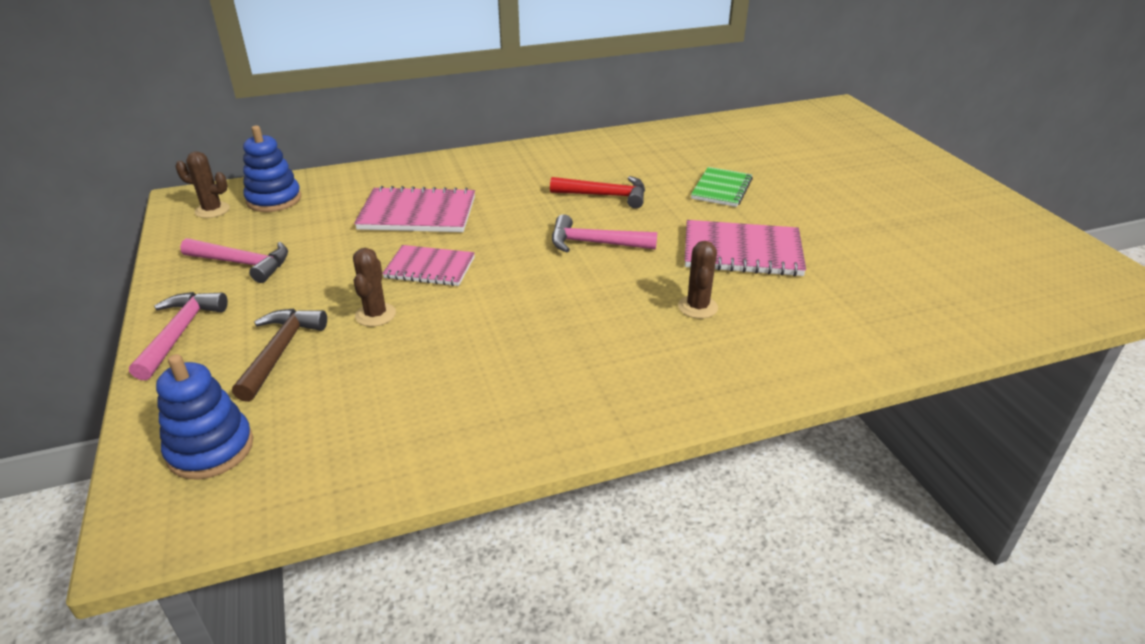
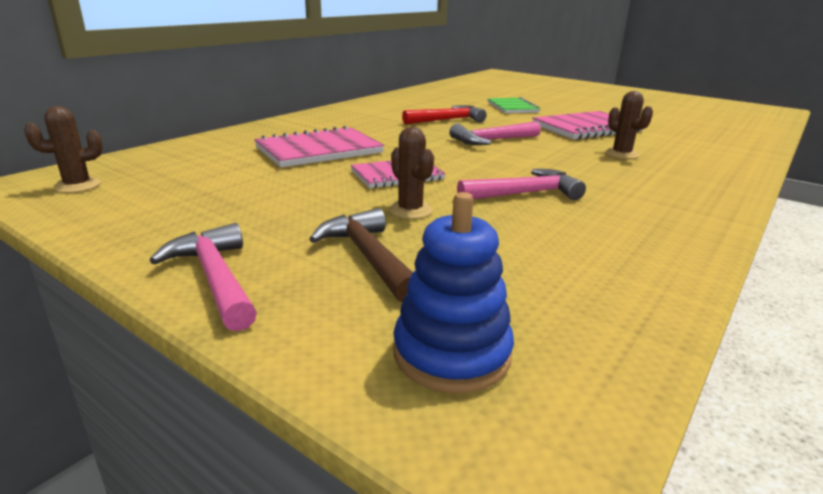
camera: 35 degrees left, 10 degrees down
pink hammer [180,238,288,283] -> pink hammer moved to [457,169,586,200]
blue stacking toy [243,125,301,212] -> none

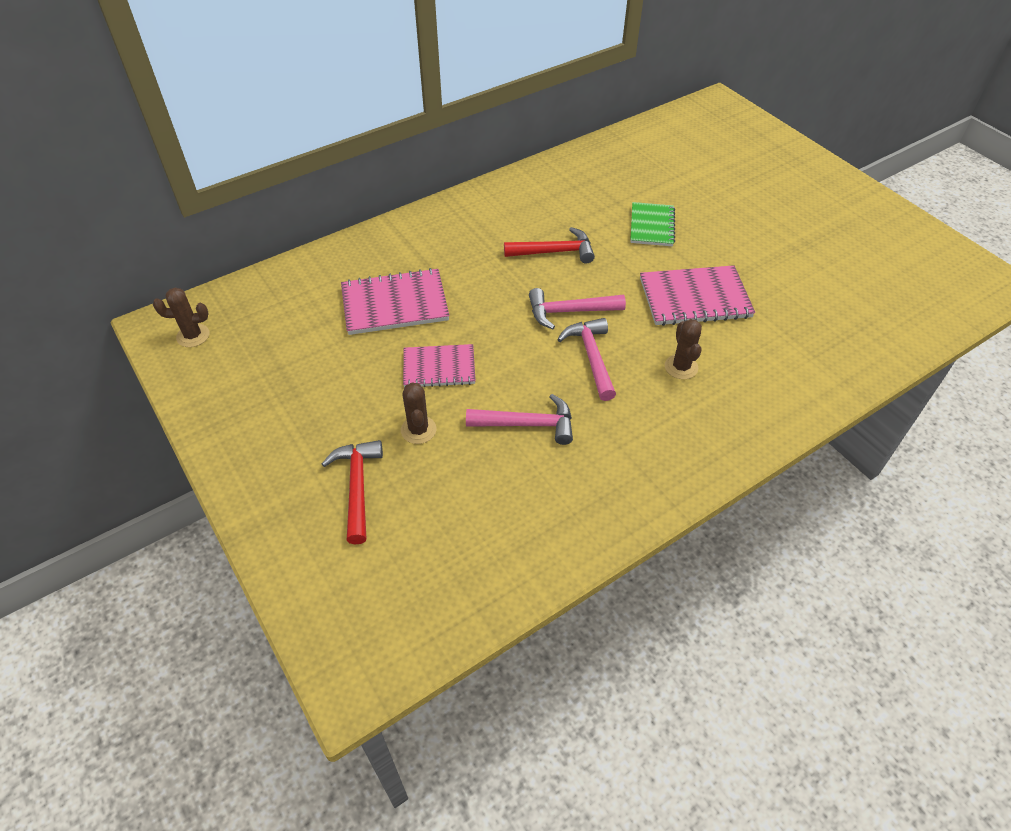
camera: 20 degrees right, 25 degrees up
pink hammer [149,223,257,332] -> pink hammer moved to [557,318,616,401]
brown hammer [309,208,413,302] -> red hammer [322,440,383,544]
blue stacking toy [393,192,514,393] -> none

